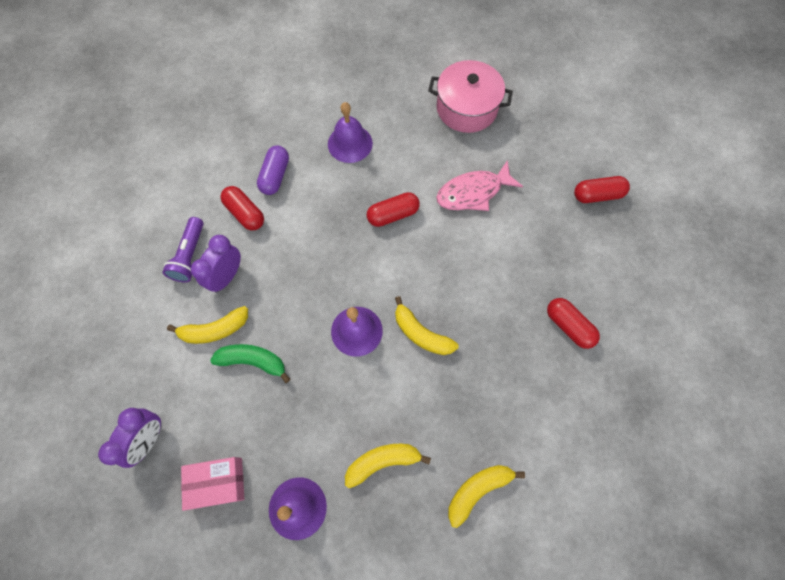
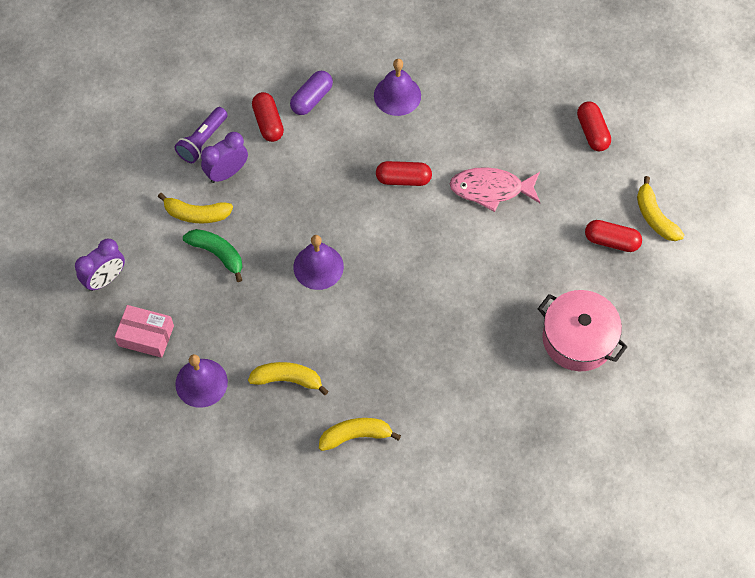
camera: 25 degrees right, 5 degrees down
yellow banana [395,296,459,355] -> yellow banana moved to [637,176,684,241]
pink pot [428,60,513,133] -> pink pot moved to [537,290,627,371]
red capsule [547,298,600,349] -> red capsule moved to [577,101,611,151]

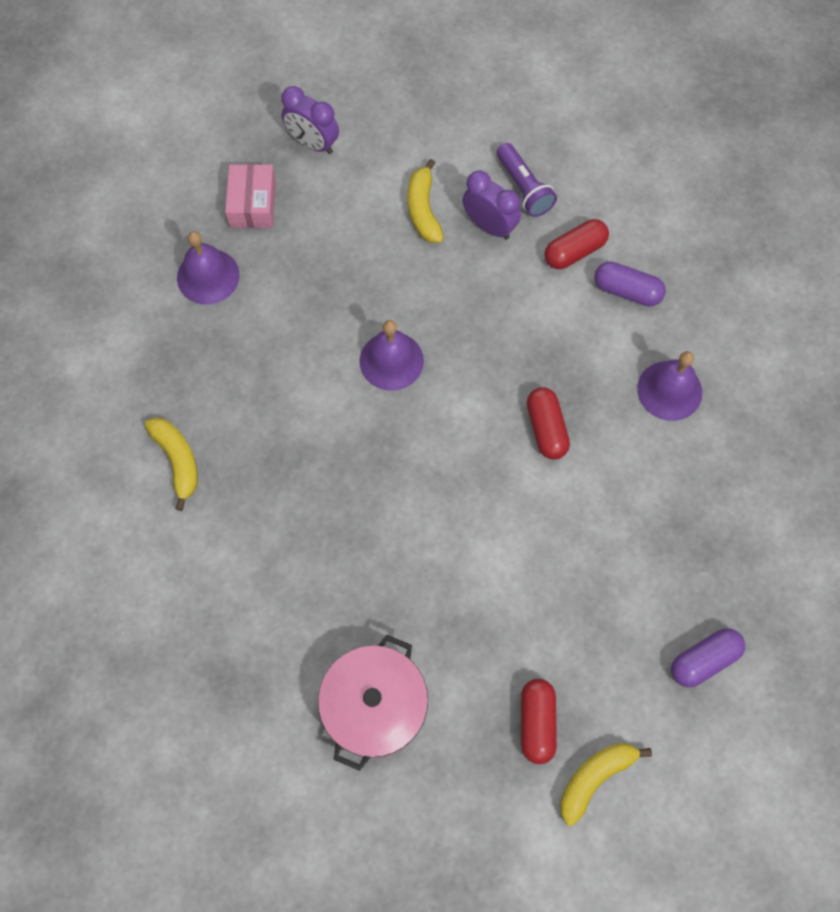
camera: 75 degrees right, 5 degrees up
purple flashlight [174,107,228,163] -> purple flashlight turned 135 degrees counterclockwise [497,143,557,217]
green banana [183,229,243,282] -> none
yellow banana [248,362,329,395] -> none
pink fish [450,167,540,212] -> none
red capsule [577,101,611,151] -> purple capsule [671,628,745,687]

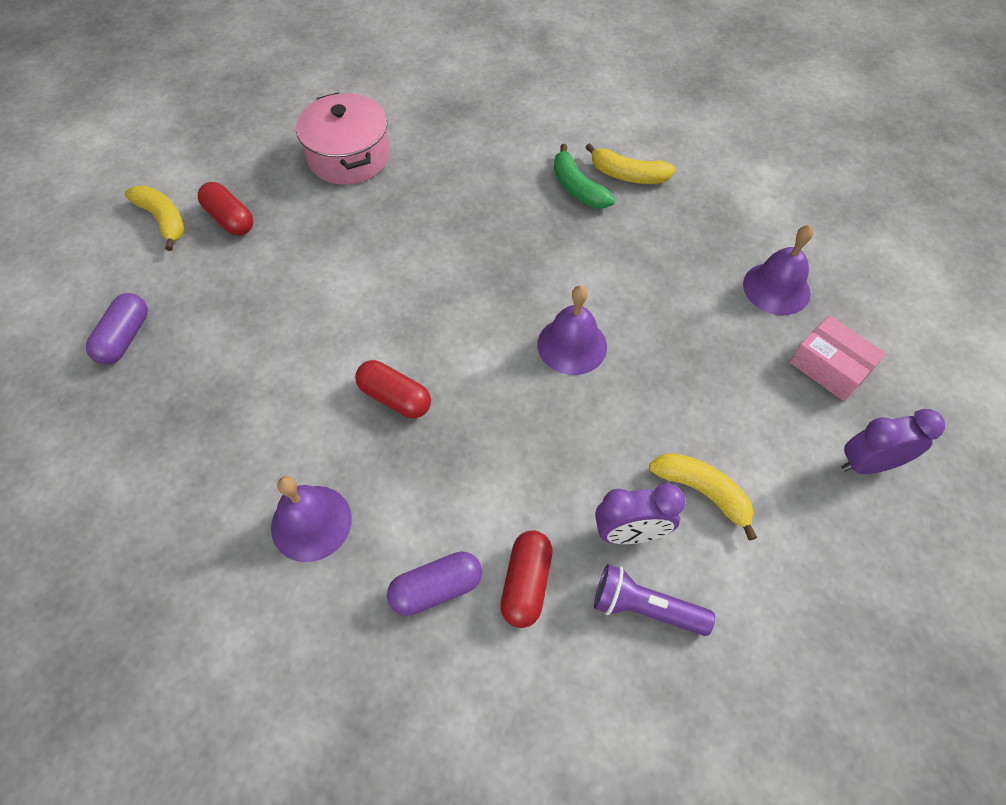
camera: 135 degrees right, 10 degrees down
yellow banana [560,743,652,826] -> yellow banana turned 45 degrees counterclockwise [125,185,185,251]
none -> green banana [554,144,615,209]

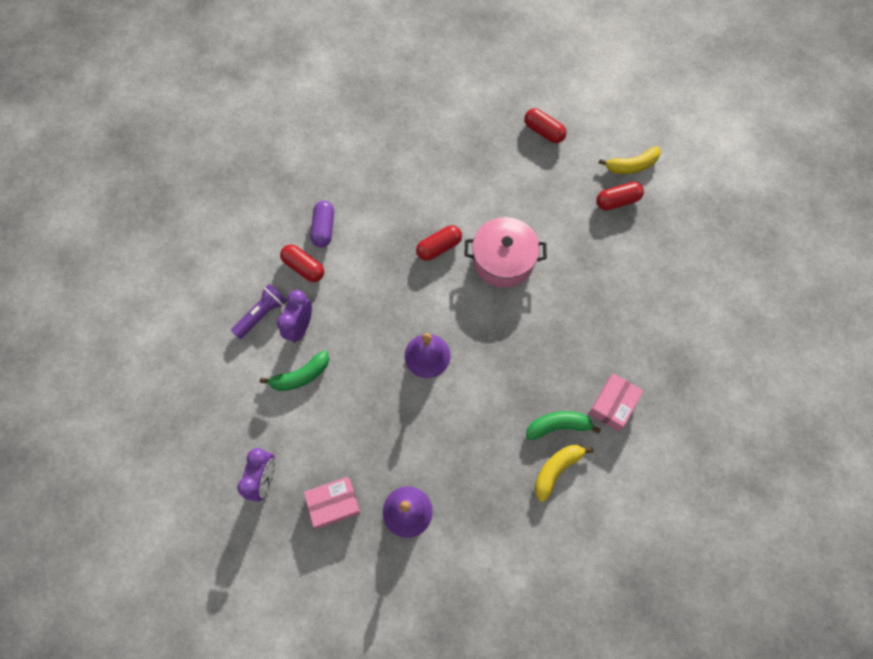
camera: 115 degrees right, 10 degrees up
purple capsule [86,293,148,365] -> red capsule [524,108,567,143]
purple bell [271,476,352,562] -> none
pink pot [296,92,390,185] -> pink pot moved to [464,217,547,288]
yellow banana [649,453,757,541] -> green banana [260,350,329,391]
none -> pink box [589,373,643,431]

